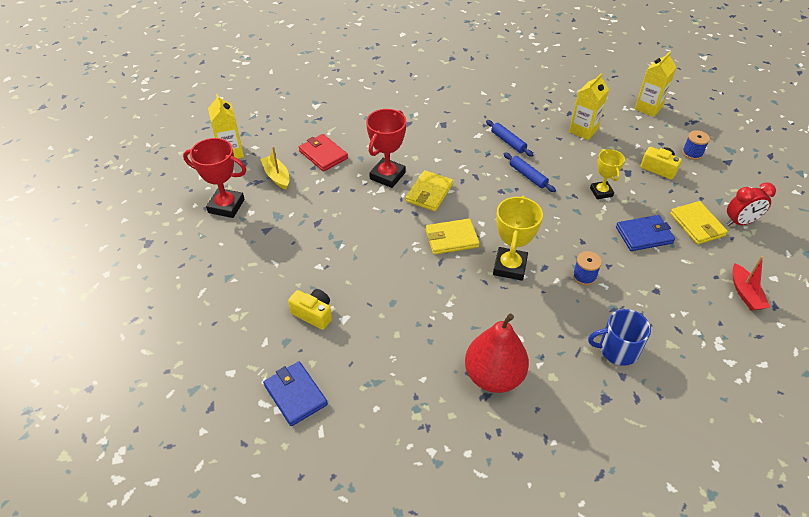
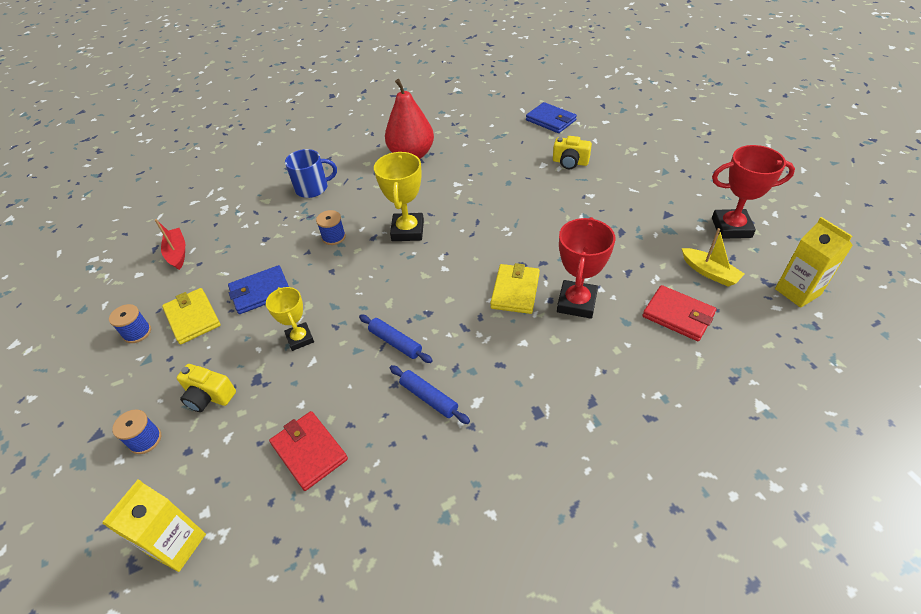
camera: 170 degrees right, 0 degrees up
yellow wallet [425,218,480,255] -> none
yellow carton [569,73,609,140] -> red wallet [269,411,348,491]
red clock [726,182,776,226] -> blue spool [109,304,151,343]

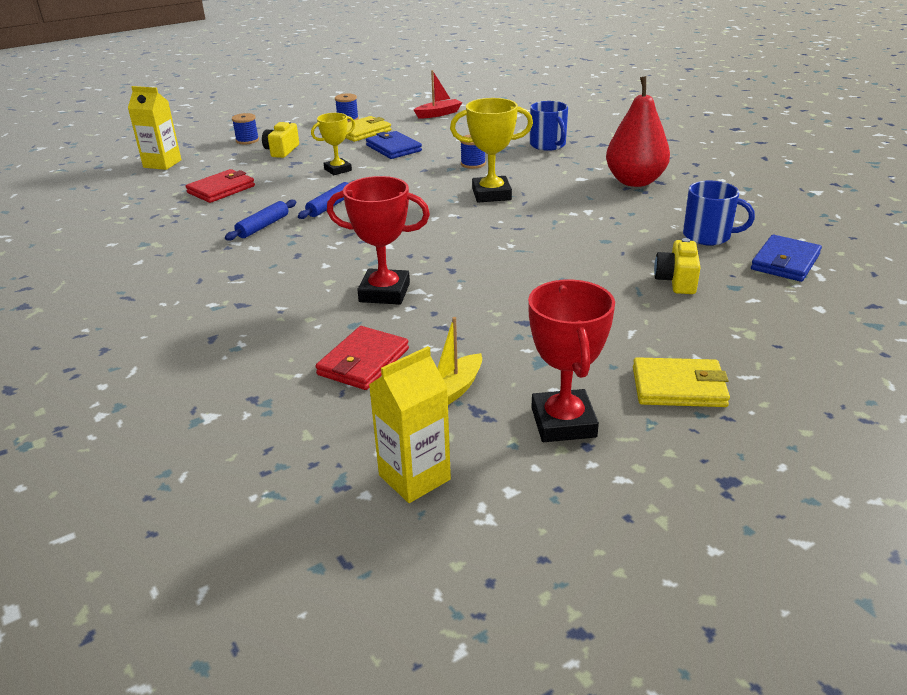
camera: 80 degrees right, 15 degrees down
yellow wallet [490,263,540,314] -> yellow wallet moved to [633,357,730,407]
none -> blue mug [683,181,755,245]

